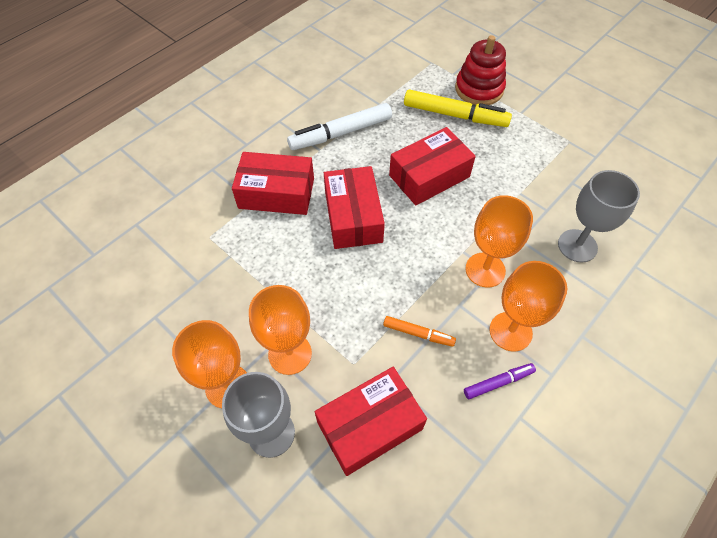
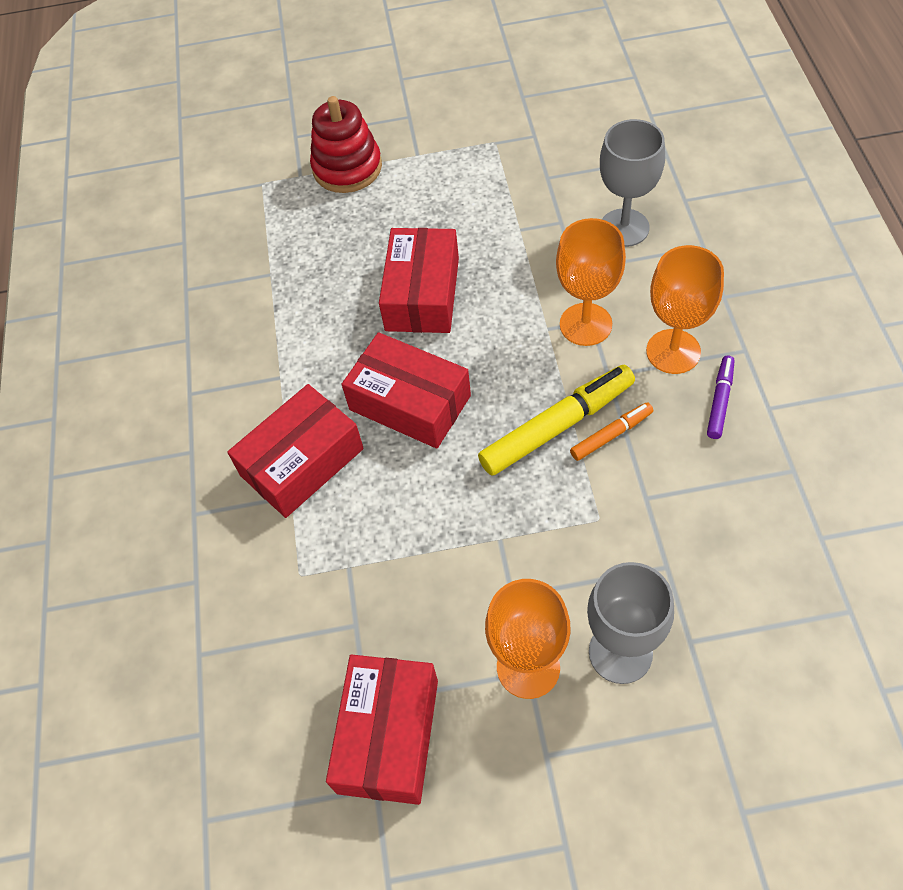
camera: 45 degrees left, 0 degrees up
orange goblet [249,285,312,375] -> none
white marker [287,103,392,150] -> none
red box [315,367,427,476] -> red box moved to [326,654,438,805]
yellow marker [404,89,512,127] -> yellow marker moved to [478,365,635,475]

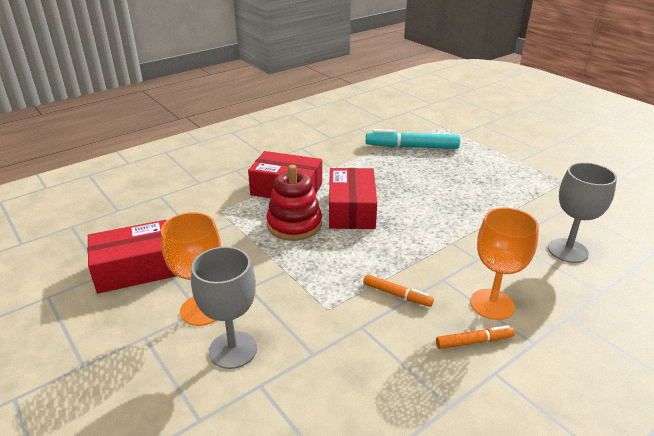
camera: 55 degrees right, 25 degrees down
red stacking toy [310,96,382,193] -> red stacking toy moved to [266,165,322,241]
red box [379,228,459,333] -> none
yellow marker [478,365,635,475] -> none
orange goblet [556,218,626,346] -> none
purple marker [707,355,735,439] -> orange marker [436,325,515,349]
none -> turquoise marker [366,129,460,149]

